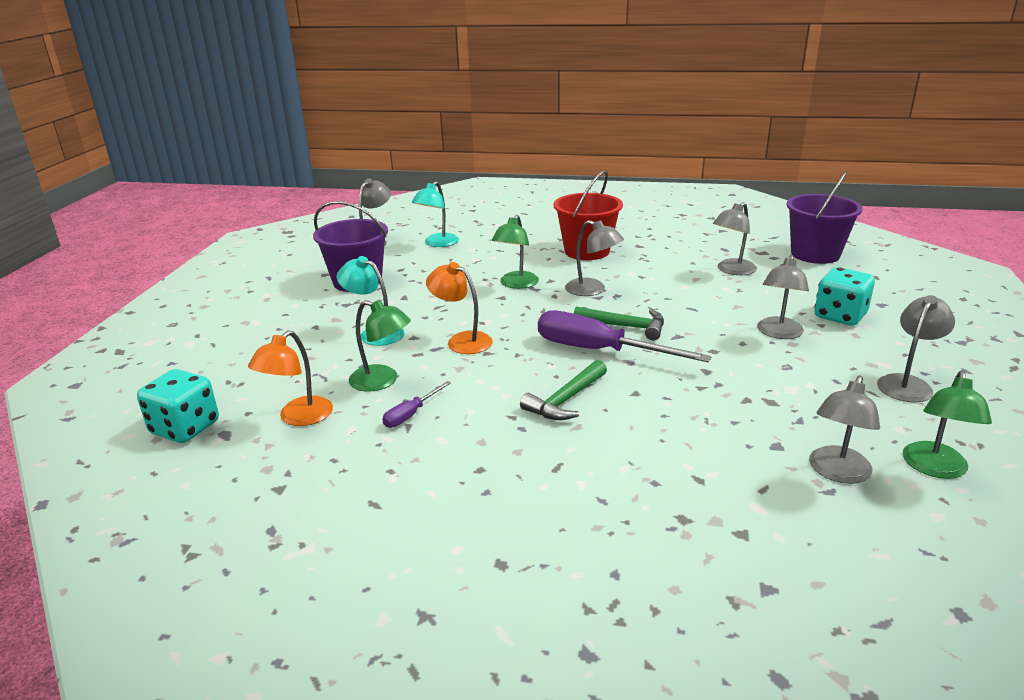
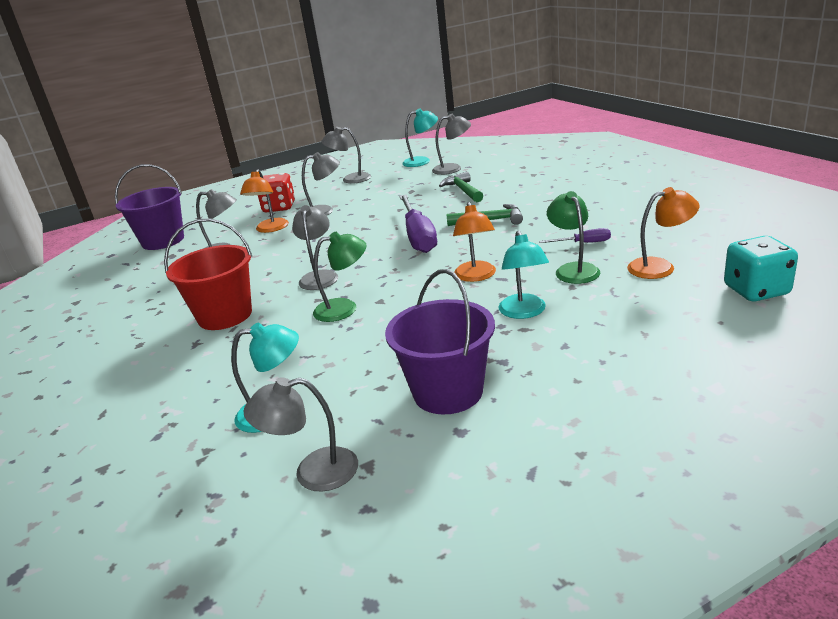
camera: 125 degrees left, 0 degrees up
green hammer [574,307,664,340] -> green hammer moved to [439,171,483,202]
turquoise dice [814,267,875,326] -> red dice [258,173,295,212]
green lamp [903,371,992,479] -> turquoise lamp [402,108,438,167]
none -> orange lamp [240,169,289,233]

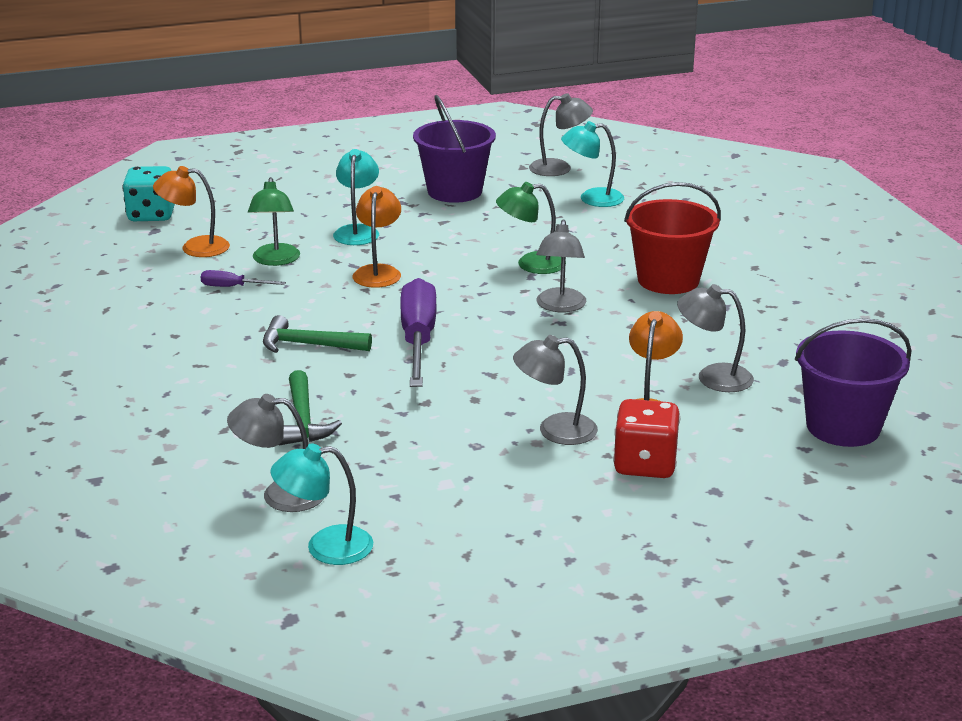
camera: 175 degrees left, 0 degrees up
grey lamp [321,127,371,184] -> none

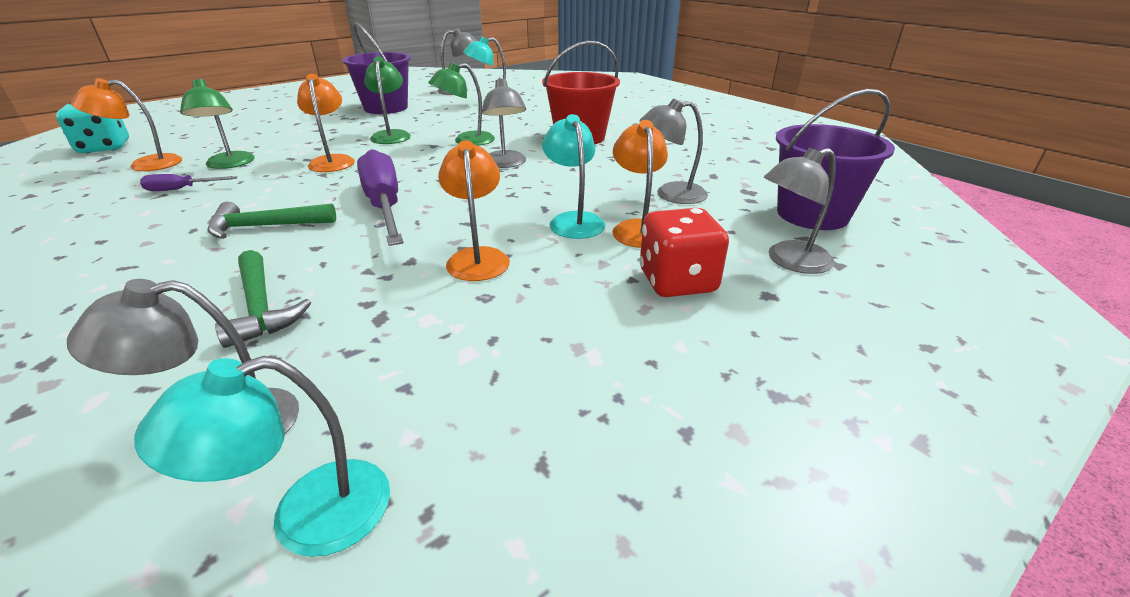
camera: 20 degrees left, 5 degrees up
turquoise lamp [333,149,379,245] -> turquoise lamp moved to [542,114,605,239]
grey lamp [513,335,598,445] -> grey lamp moved to [764,148,835,274]
none -> green lamp [364,57,411,144]
none -> orange lamp [438,140,510,281]

